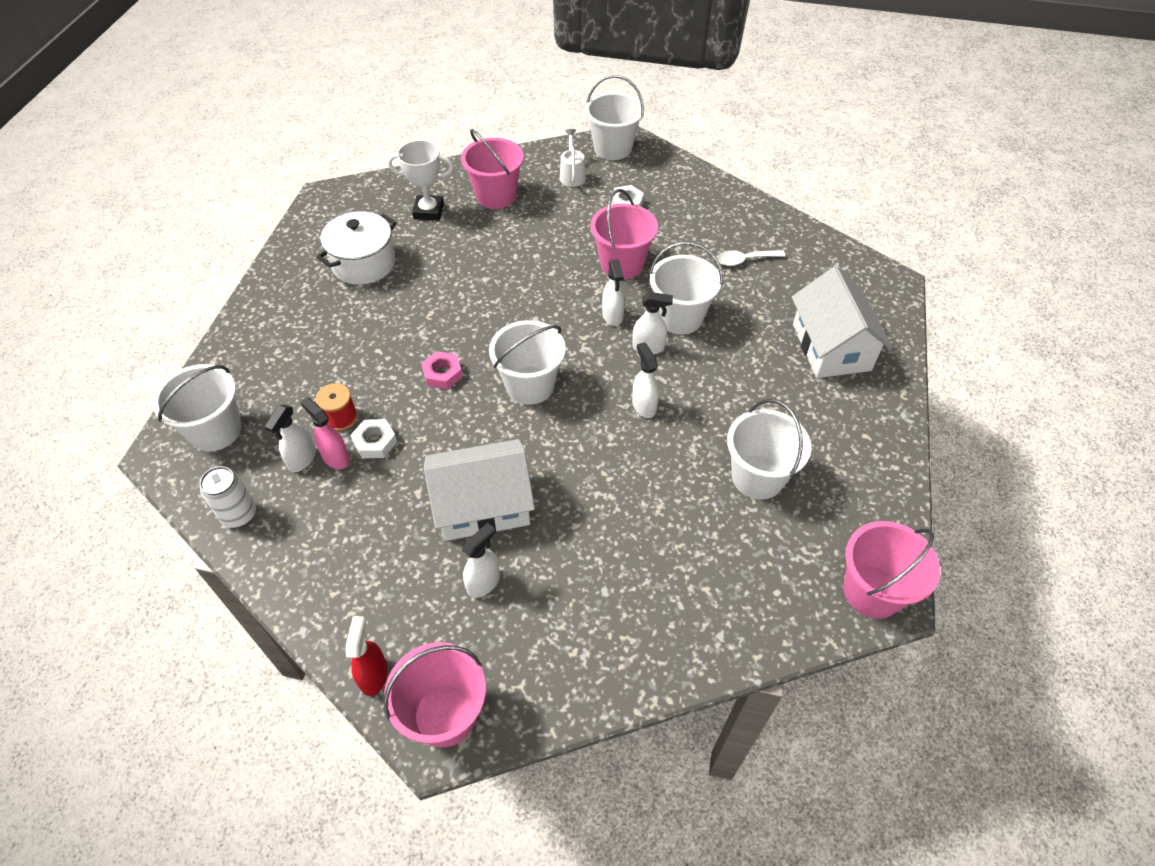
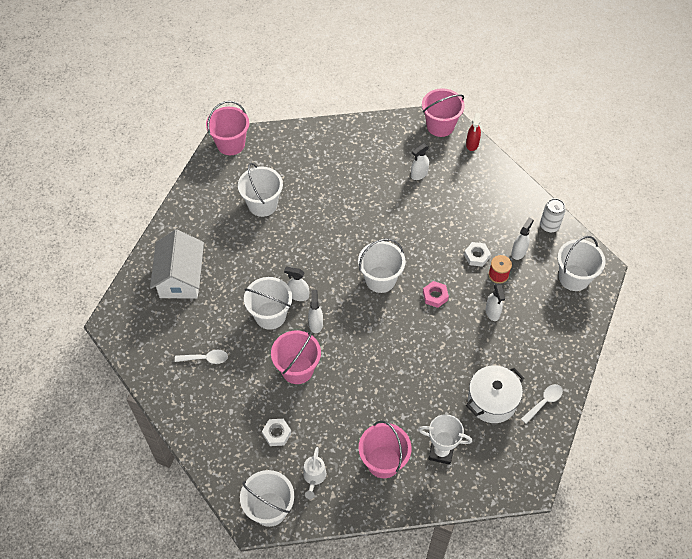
camera: 170 degrees left, 5 degrees up
pink spray bottle [300,397,350,469] -> none
white house [424,439,535,541] -> none
white spray bottle [632,342,659,418] -> white spray bottle moved to [485,283,505,321]
none -> white spoon [521,384,563,424]

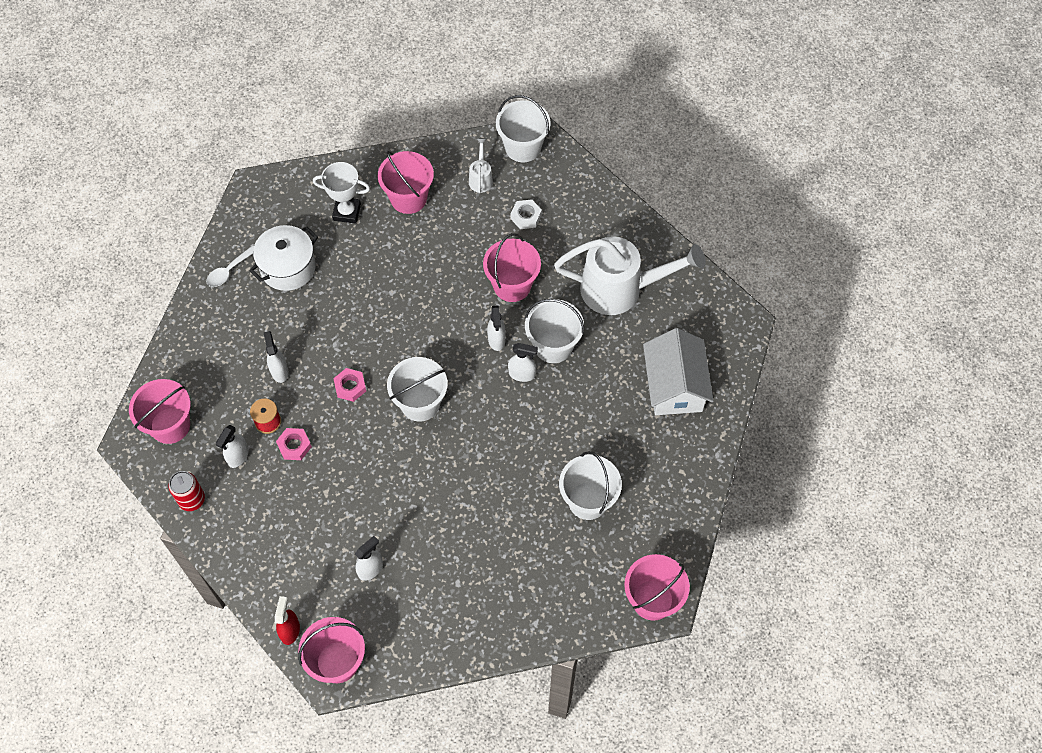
camera: 175 degrees right, 5 degrees up
white spoon [175,350,228,364] -> white watering can [554,236,706,315]
white nut [464,242,491,267] -> pink nut [276,428,312,460]
white can [540,198,566,232] -> red can [168,471,205,511]
white bucket [558,236,606,291] -> pink bucket [129,379,191,444]

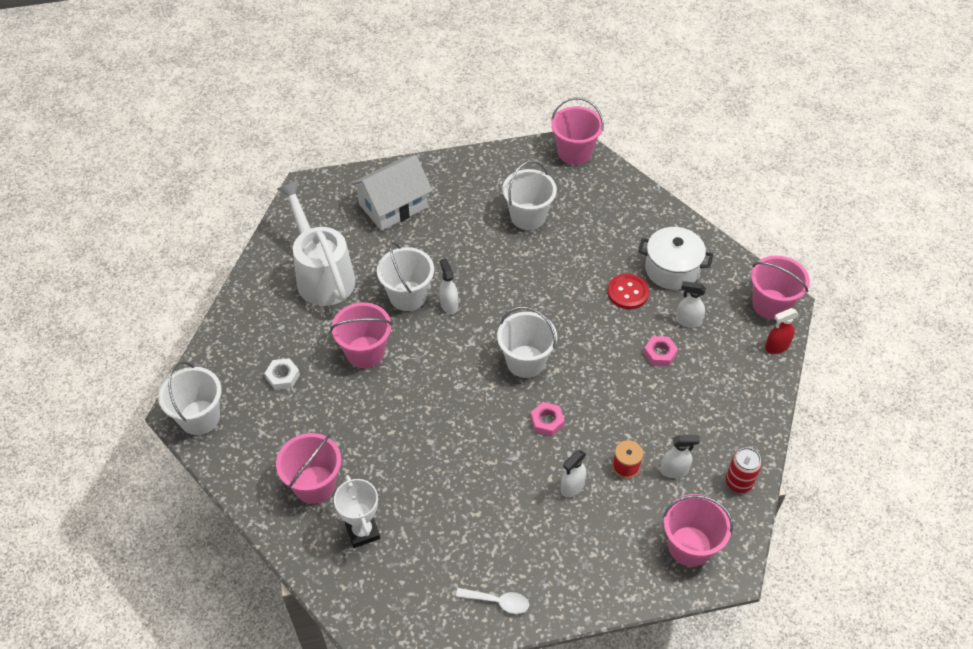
camera: 120 degrees left, 10 degrees down
white pot [249,225,318,291] -> white pot moved to [638,227,713,290]
pink nut [276,428,312,460] -> pink nut moved to [644,336,678,366]
white watering can [469,138,493,194] -> none
white spray bottle [487,305,506,351] -> none
none -> red button [608,274,649,309]

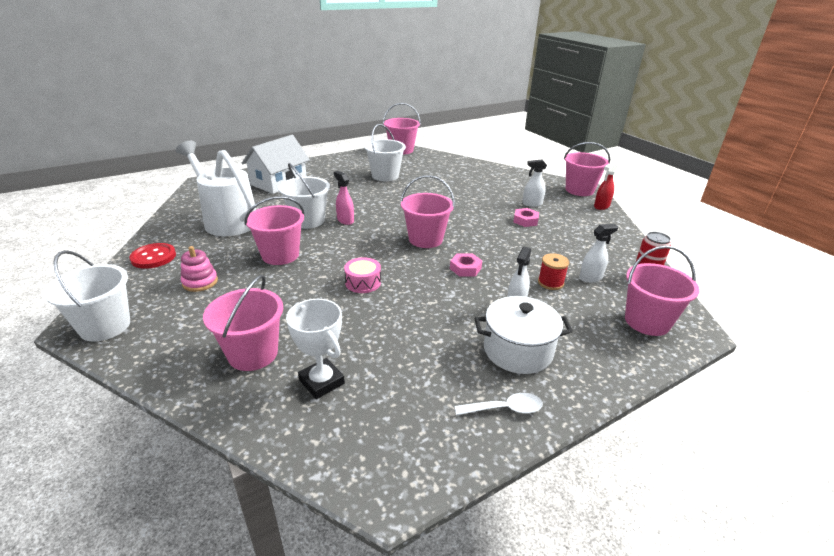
camera: 20 degrees left, 20 degrees down
white nut [265,358,300,390] -> pink stacking toy [181,246,218,292]
white spray bottle [439,258,458,314] -> pink spray bottle [334,171,354,225]
white bucket [497,306,557,378] -> pink bucket [400,175,455,248]
red button [608,274,649,309] -> red button moved to [130,243,176,269]
white pot [638,227,713,290] -> white pot moved to [475,296,573,374]
none -> pink drum [344,257,381,293]

